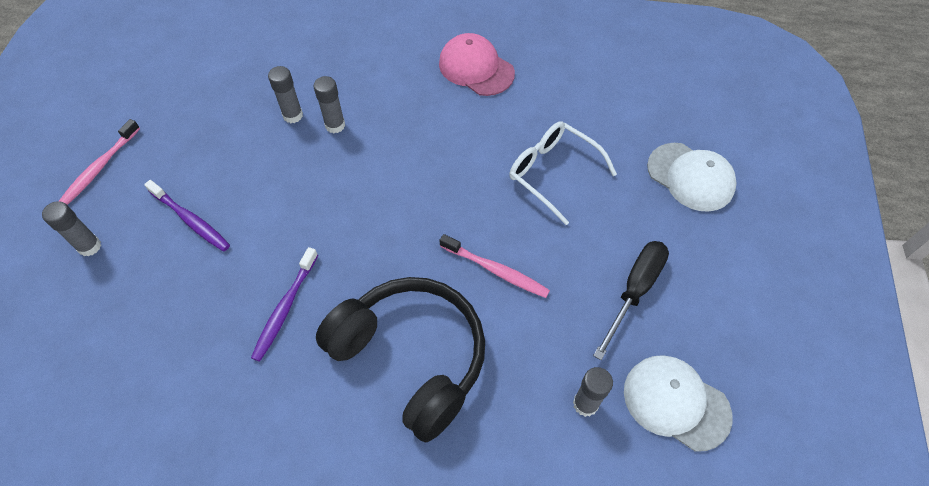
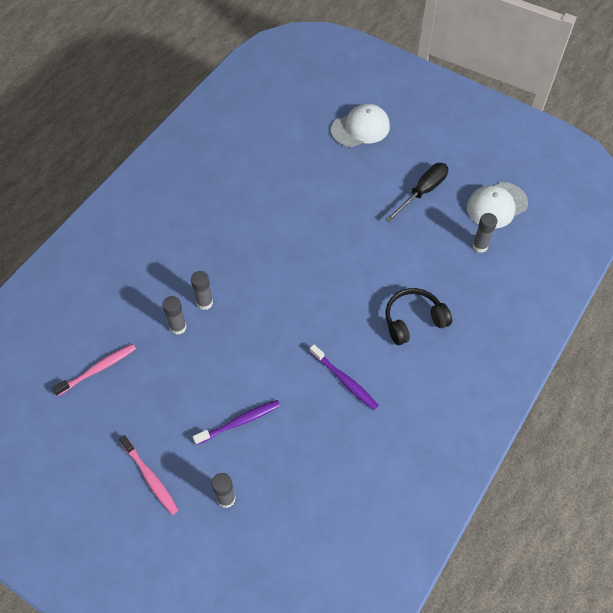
camera: 65 degrees left, 0 degrees up
black headphones [316,277,485,443] -> black headphones [385,288,452,345], size x0.61
pink cap [439,33,515,96] -> none
pink toothbrush [439,234,550,298] -> pink toothbrush moved to [52,344,136,396]
white glasses [509,121,617,225] -> none
black screwdriver [593,241,669,360] -> black screwdriver turned 75 degrees clockwise [385,163,448,223]

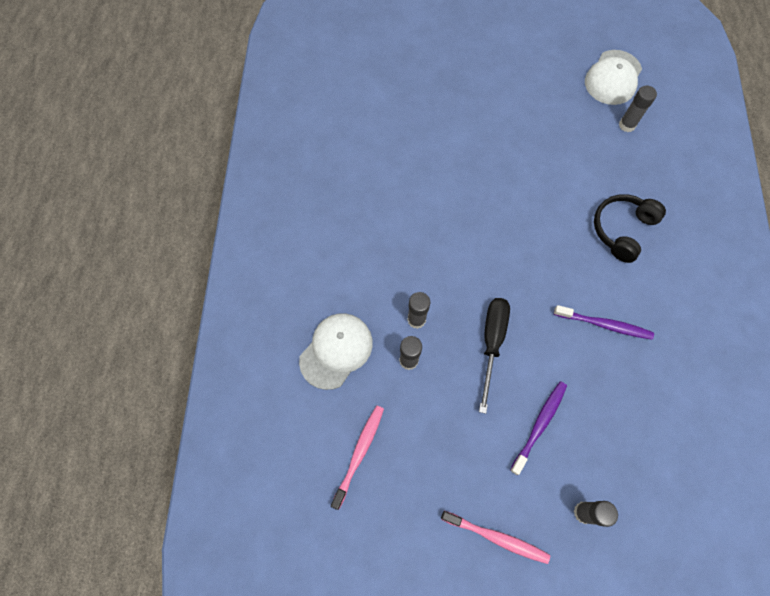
camera: 30 degrees left, 10 degrees up
white cap [331,104,390,147] -> white cap moved to [299,313,373,390]
black screwdriver [385,163,448,223] -> black screwdriver moved to [479,298,510,414]

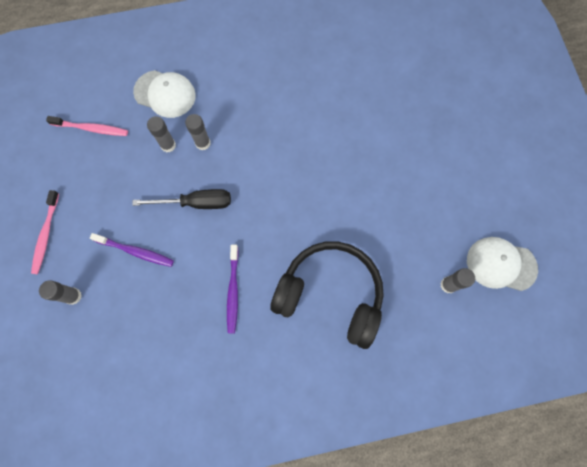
camera: 75 degrees right, 5 degrees up
black headphones [594,194,666,263] -> black headphones [270,241,384,349], size x1.65

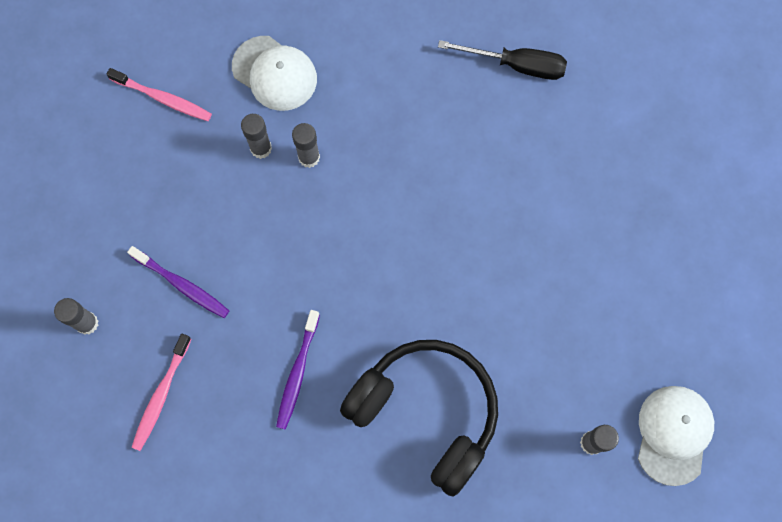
camera: 15 degrees right, 0 degrees up
pink toothbrush [31,190,59,274] -> pink toothbrush moved to [131,334,191,451]
black screwdriver [132,189,231,209] -> black screwdriver moved to [438,40,567,80]
white cap [467,237,538,291] -> white cap turned 75 degrees clockwise [638,386,714,486]

